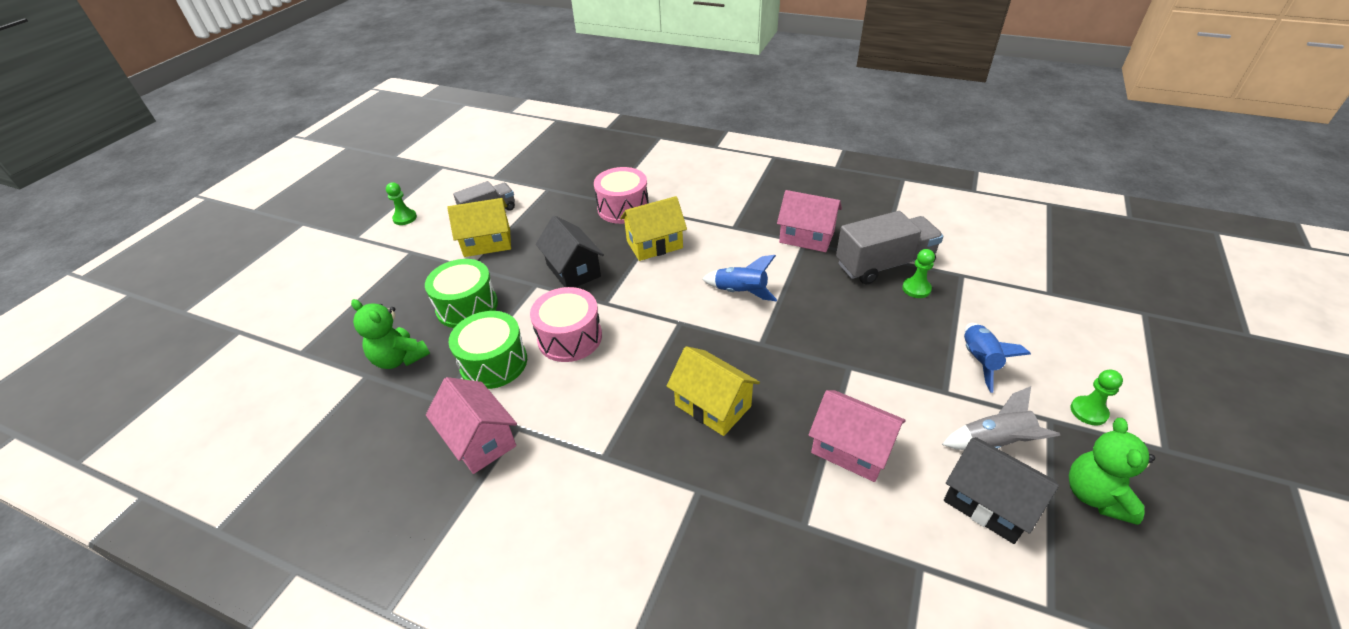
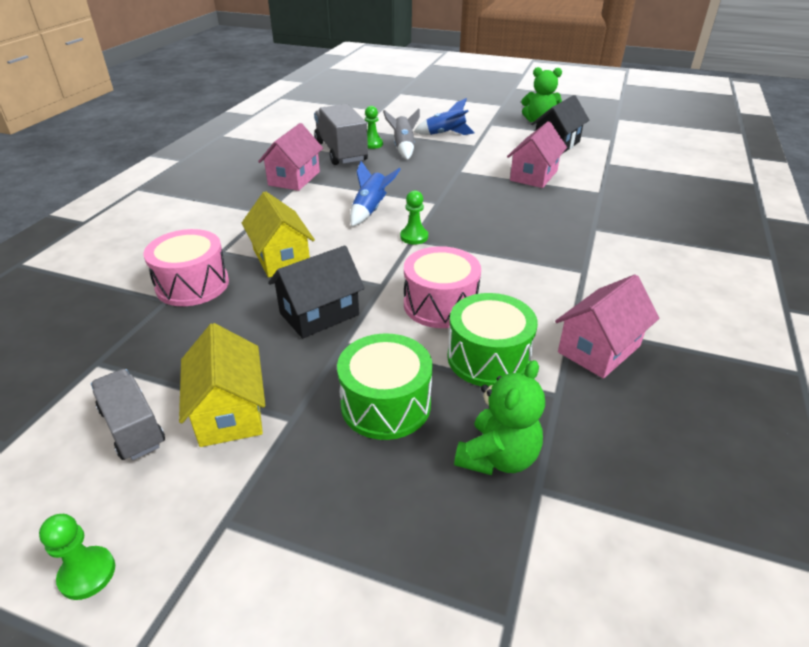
camera: 95 degrees left, 5 degrees down
yellow house [667,346,760,436] -> none
grey rocket [942,386,1060,450] -> grey rocket moved to [383,108,420,160]
green pawn [1070,370,1123,425] -> green pawn moved to [400,190,428,245]

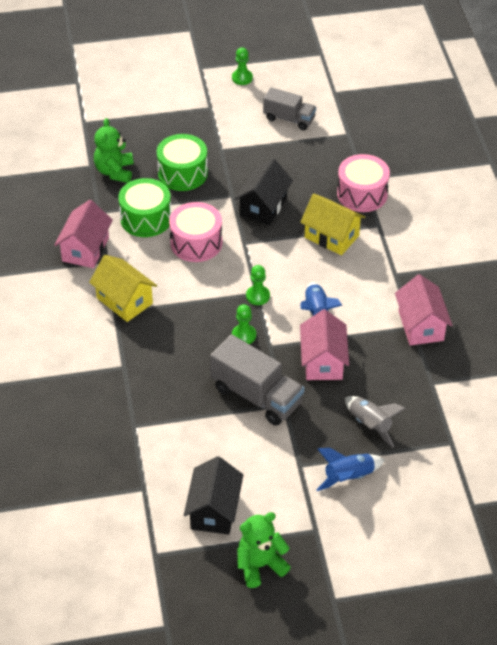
camera: 150 degrees right, 10 degrees up
yellow house [179,323,265,447] -> yellow house moved to [89,255,157,322]
grey truck [314,104,368,165] -> grey truck moved to [210,334,304,426]
green pawn [365,106,383,149] -> green pawn moved to [232,304,256,344]
pink house [507,121,567,188] -> pink house moved to [300,309,349,380]

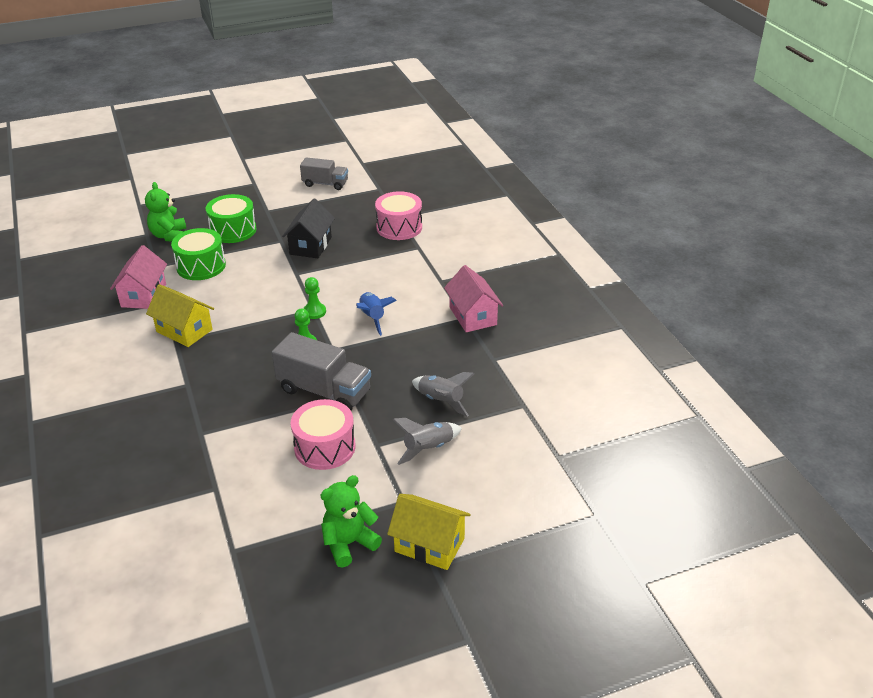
camera: 10 degrees left, 10 degrees down
pink drum [169,202,222,262] -> pink drum moved to [291,399,356,470]
black house [184,456,243,535] -> none
green pawn [232,47,253,85] -> none
yellow house [300,194,365,255] -> yellow house moved to [387,494,470,570]
pink house [300,309,349,380] -> none
blue rocket [316,448,385,491] -> grey rocket [392,418,462,465]

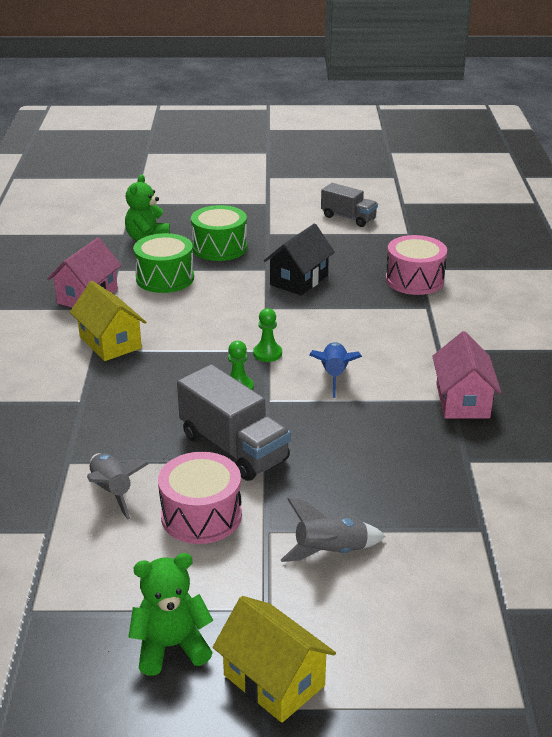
camera: 20 degrees right, 5 degrees down
grey rocket [412,372,474,417] -> grey rocket moved to [87,453,148,520]

